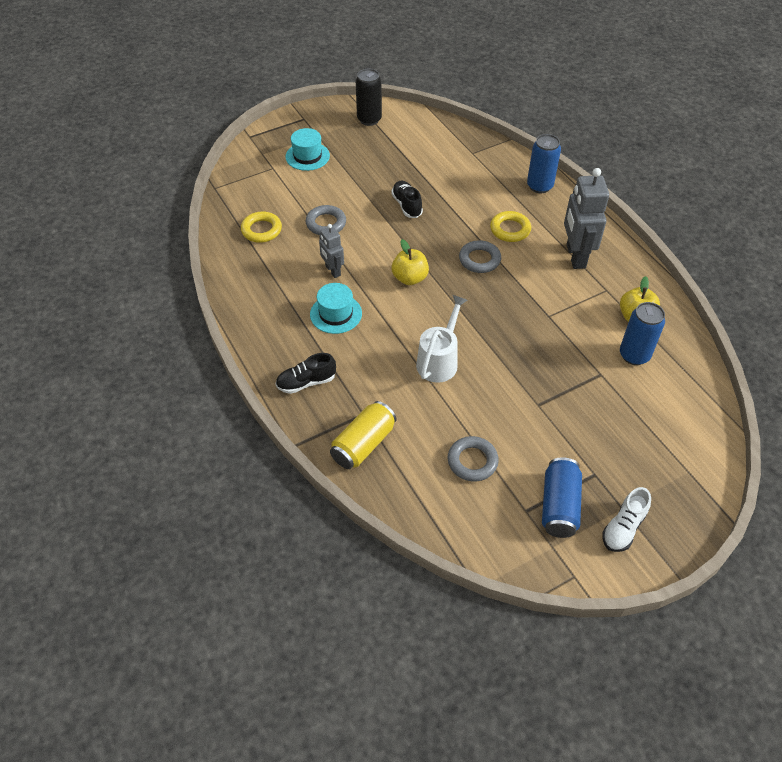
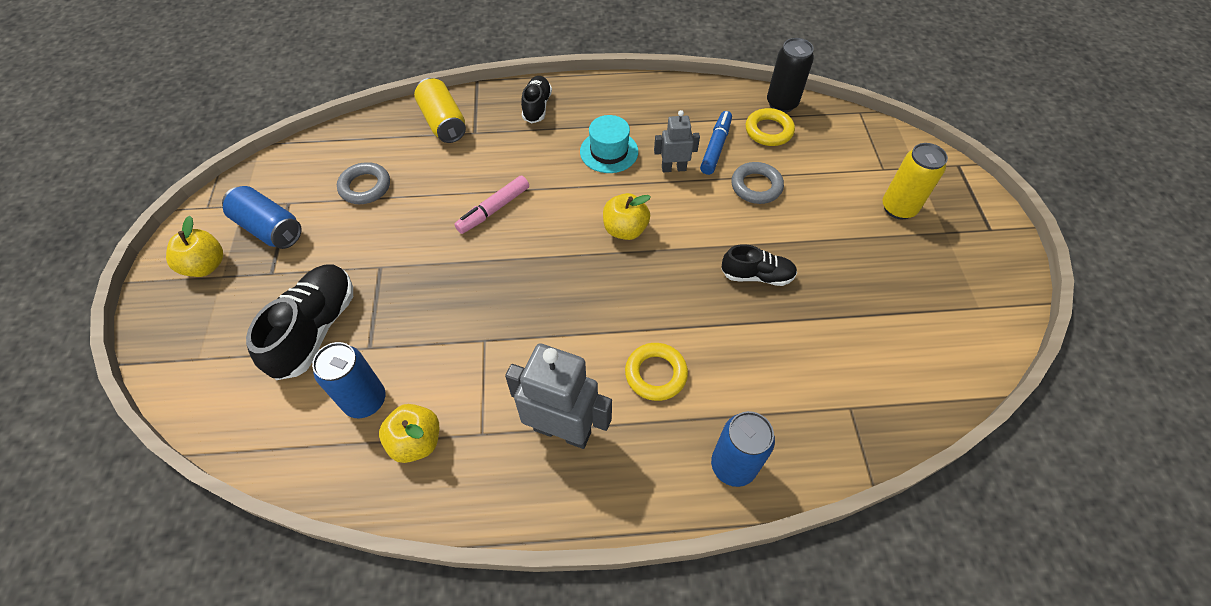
camera: 115 degrees right, 5 degrees up
turquoise hat [285,128,330,171] -> yellow can [882,143,948,219]
black can [356,69,382,126] -> black can moved to [767,38,814,113]
white watering can [416,295,468,383] -> pink marker [454,176,529,234]
grey ring [459,240,501,273] -> none
white shoe [602,487,651,552] -> yellow apple [166,216,223,277]
none -> black shoe [246,264,353,380]
none -> blue marker [700,111,732,175]

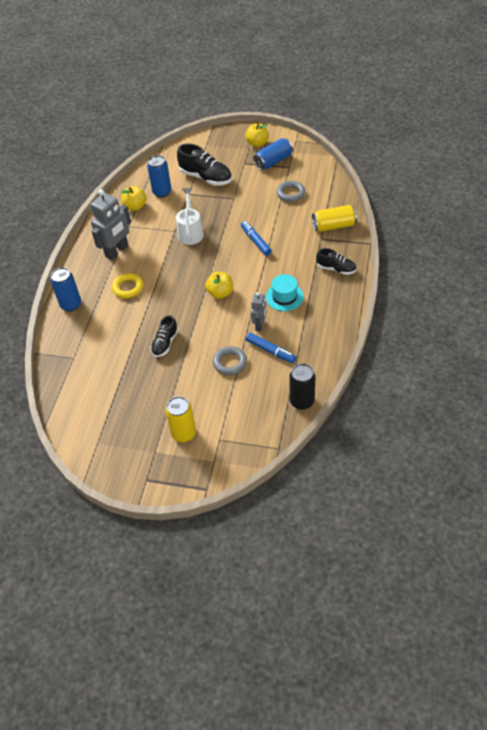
camera: 110 degrees right, 5 degrees down
pink marker [454,176,529,234] -> blue marker [241,221,272,256]
yellow ring [746,108,795,146] -> none
none -> white watering can [176,188,204,245]

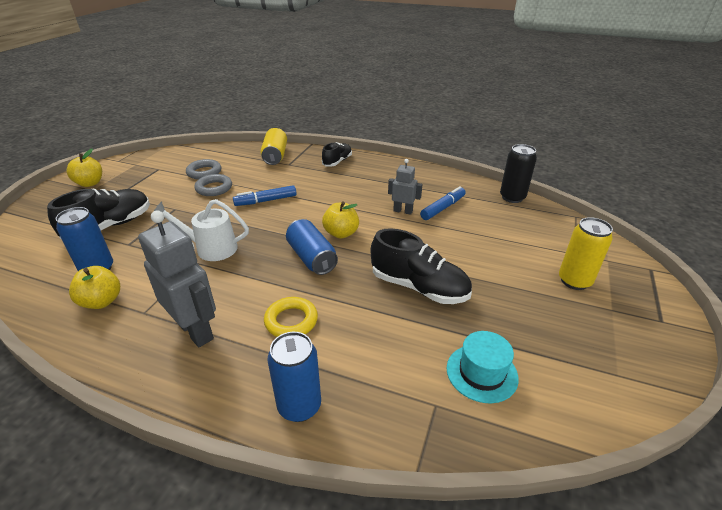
camera: 85 degrees left, 15 degrees down
black shoe [151,315,178,357] -> black shoe [371,228,472,304], size x1.66
grey ring [213,346,247,375] -> grey ring moved to [194,174,232,196]
blue can [253,138,293,170] -> blue can moved to [286,219,338,275]
turquoise hat [266,274,304,311] -> turquoise hat moved to [447,331,519,403]

